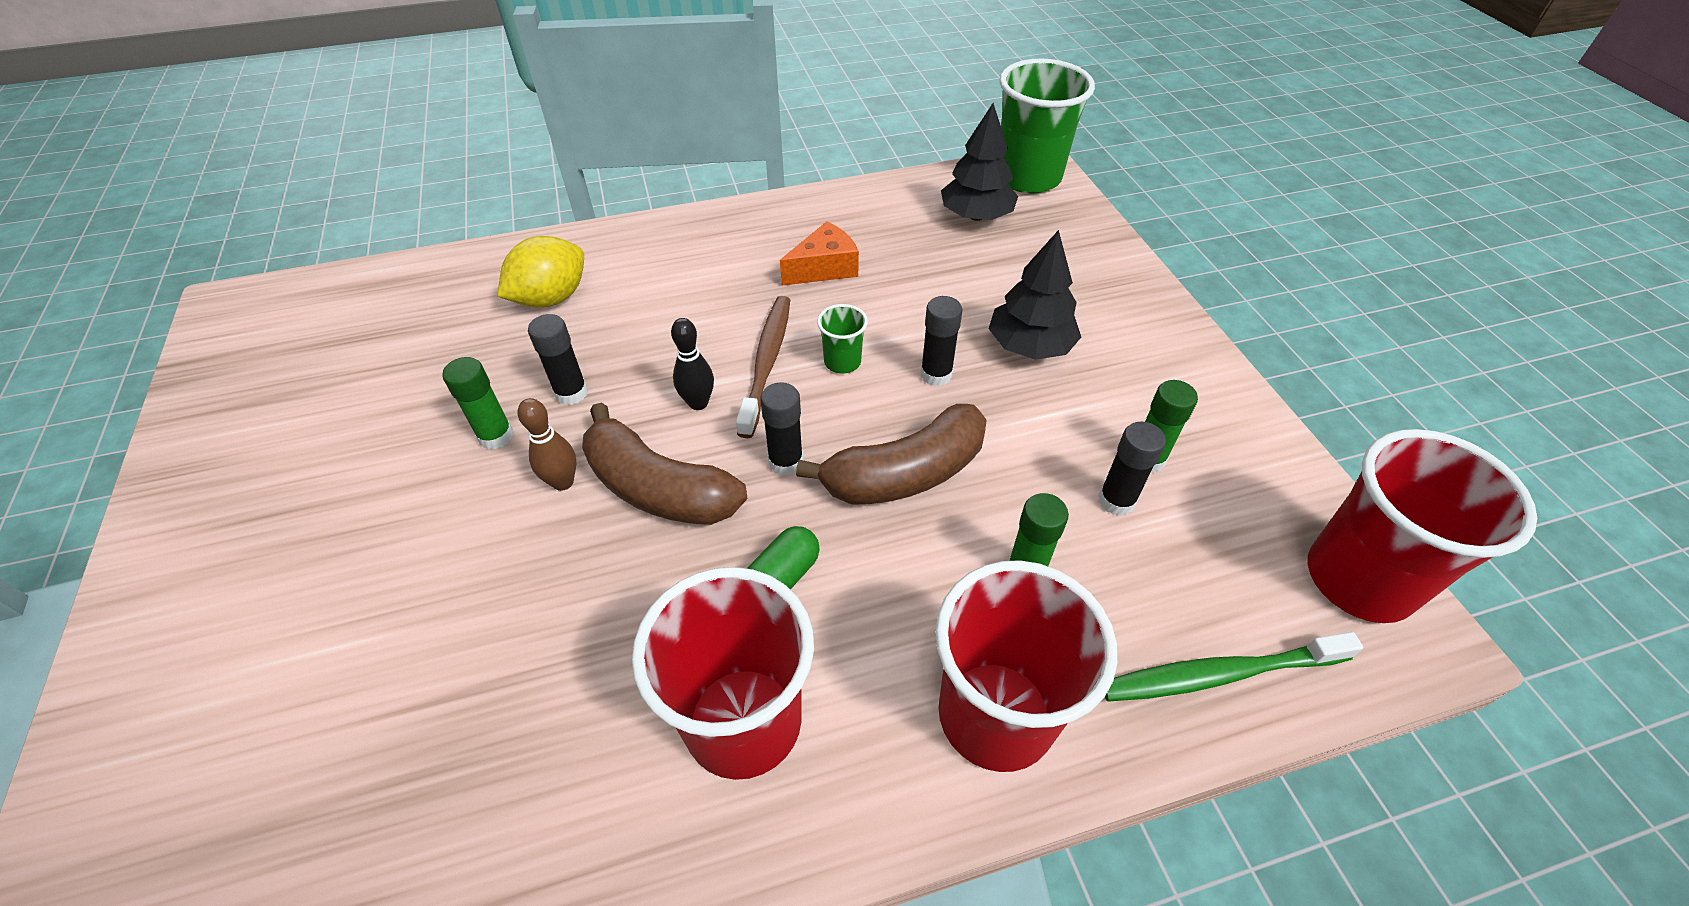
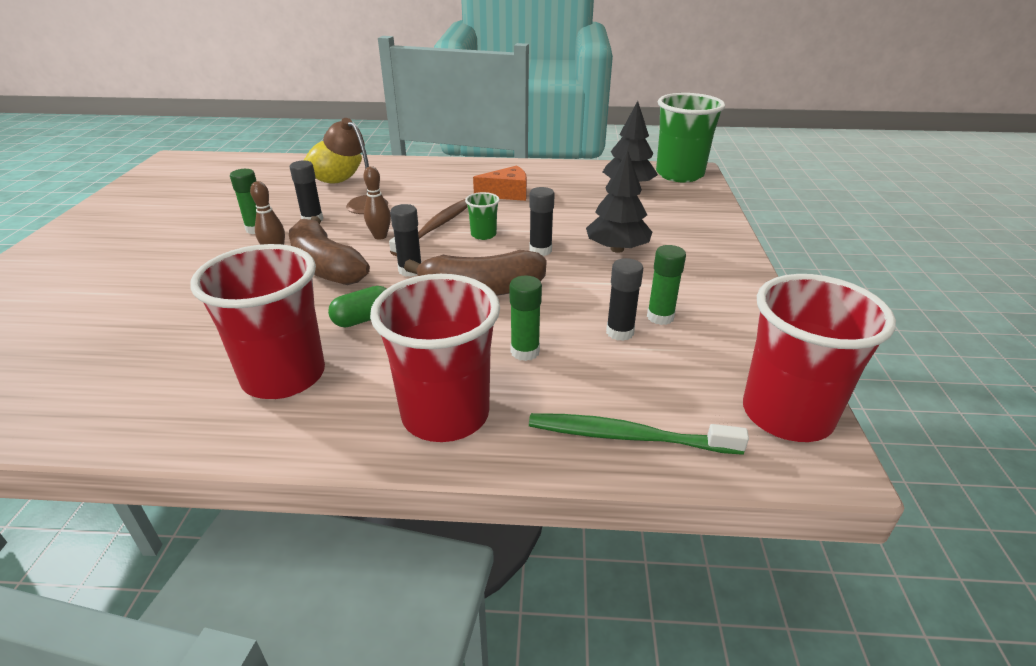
camera: 20 degrees right, 15 degrees down
black bowling pin [671,318,714,410] -> brown bowling pin [363,166,391,240]
none -> brown lamp [323,118,388,214]

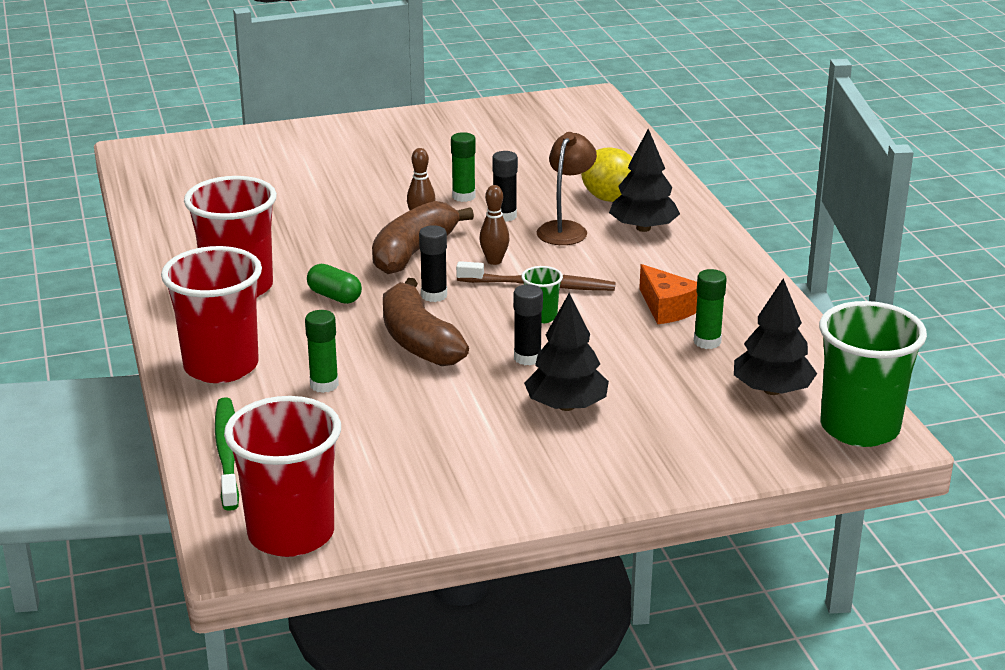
camera: 70 degrees right, 5 degrees down
black glue stick [606,258,643,341] -> none
green glue stick [647,245,686,325] -> green glue stick moved to [694,269,727,349]
none -> black tree [609,129,680,232]

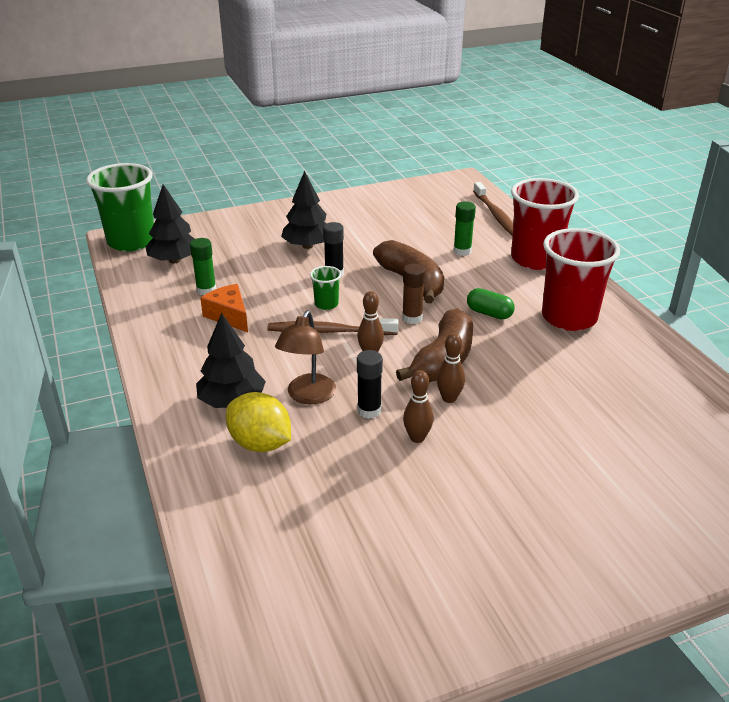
camera: 175 degrees right, 5 degrees up
green toothbrush [215,397,239,511] -> brown toothbrush [473,182,513,235]
red cup [224,396,341,557] -> none
black glue stick [419,225,447,302] -> brown glue stick [402,264,425,324]
green glue stick [451,132,476,202] -> brown bowling pin [403,370,434,443]

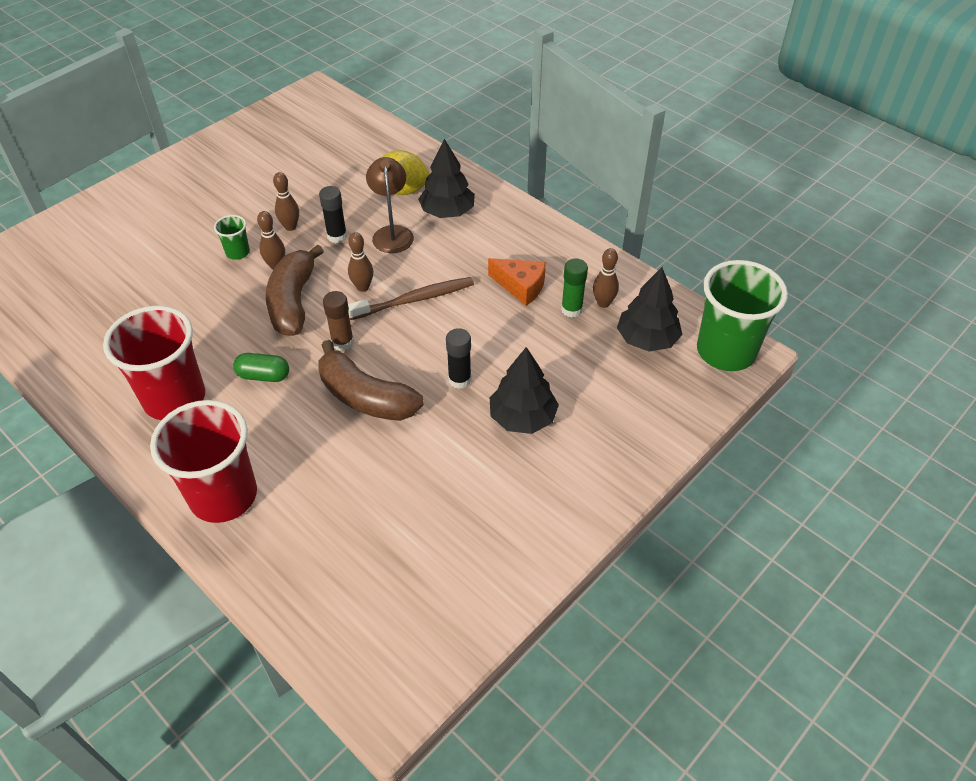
camera: 155 degrees right, 15 degrees up
green cup [310,266,342,310] -> green cup moved to [214,215,250,260]
green glue stick [453,202,476,256] -> none
brown toothbrush [473,182,513,235] -> none
none -> brown bowling pin [593,248,619,308]

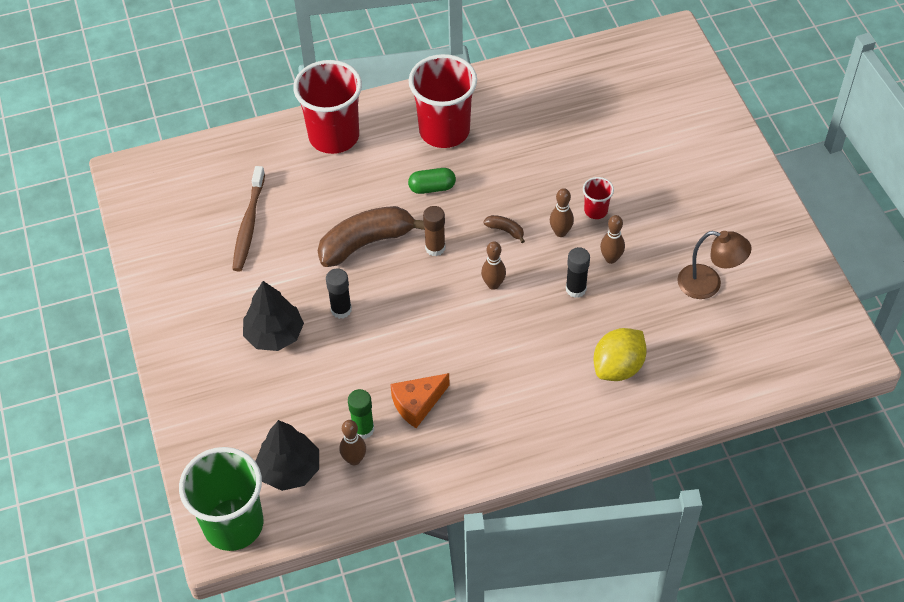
camera: 120 degrees right, 5 degrees up
green cup [214,215,250,260] -> red cup [583,177,614,219]
green capsule [233,353,289,382] -> green capsule turned 45 degrees clockwise [408,168,456,194]
brown banana [266,245,324,336] -> brown banana [483,215,525,243], size x0.42
brown toothbrush [348,277,474,320] -> brown toothbrush moved to [232,166,265,271]
brown lamp [366,157,414,253] -> brown lamp moved to [678,231,752,299]
black tree [418,139,475,218] -> none

